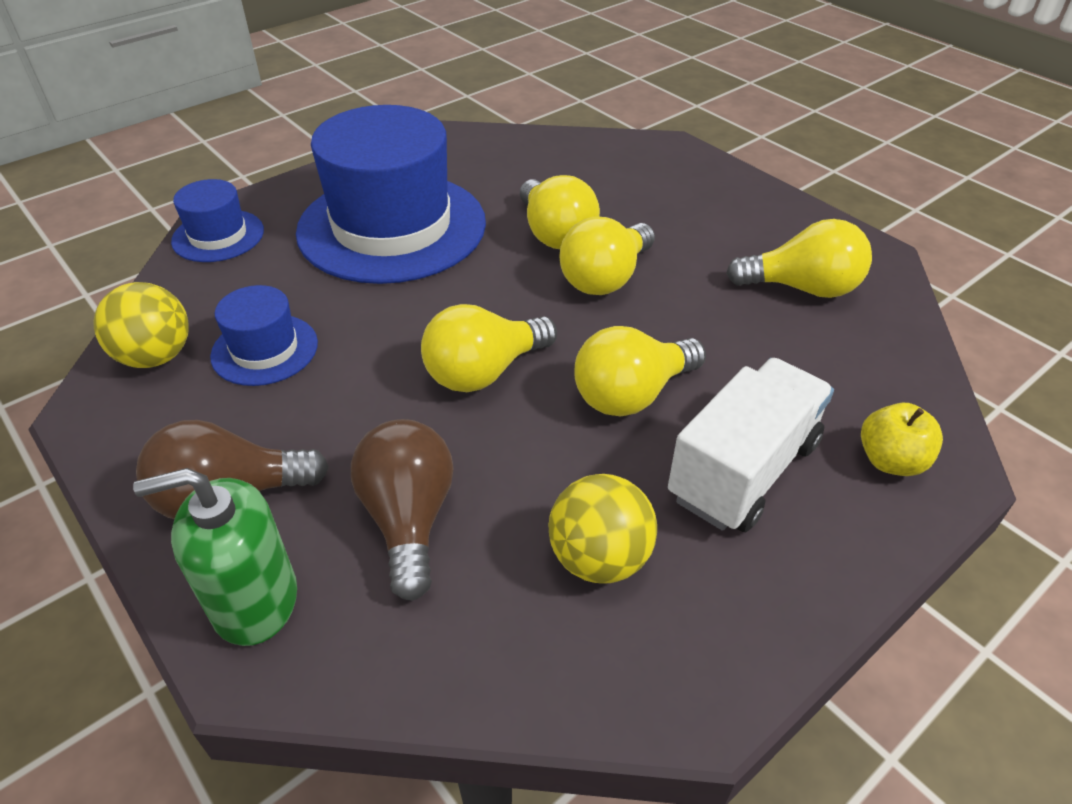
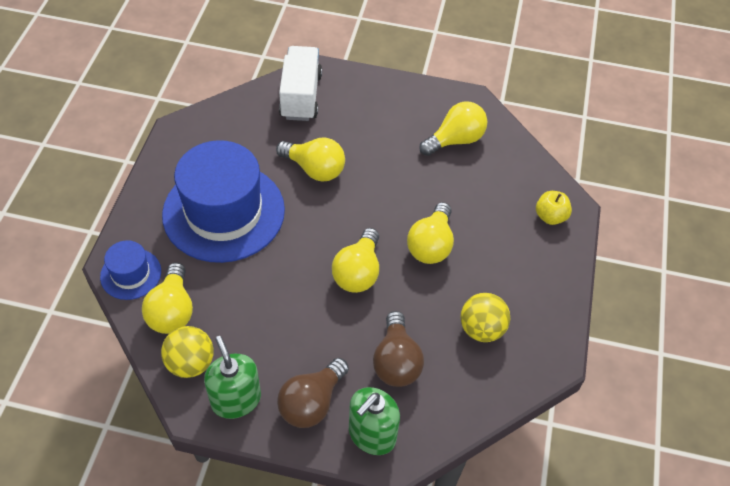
camera: 40 degrees left, 10 degrees up
blue hat [210,285,318,386] -> none
brown light bulb [351,419,454,601] -> brown light bulb turned 135 degrees counterclockwise [373,311,424,387]
yellow light bulb [560,217,655,295] -> yellow light bulb moved to [142,262,193,334]
white truck [668,358,834,532] -> white truck moved to [279,46,322,121]
none -> green soap dispenser [204,336,261,419]

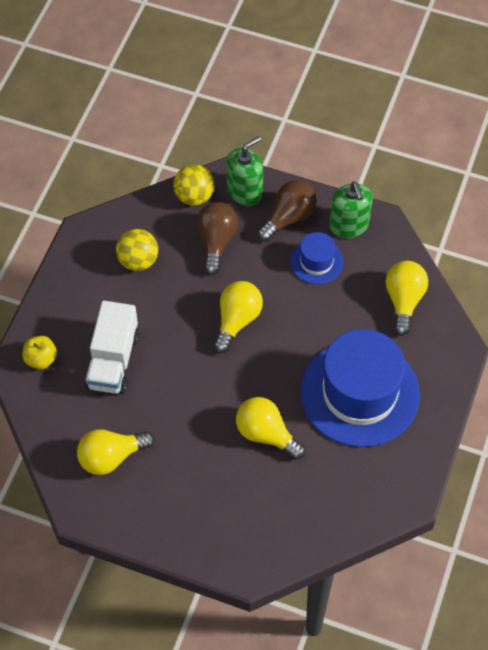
camera: 170 degrees left, 5 degrees up
blue hat [100,240,161,300] -> blue hat moved to [290,232,343,284]
yellow ball [161,326,214,378] -> yellow ball moved to [173,164,215,206]
white truck [279,46,322,121] -> white truck moved to [85,301,139,394]
yellow light bulb [407,202,454,264] -> none

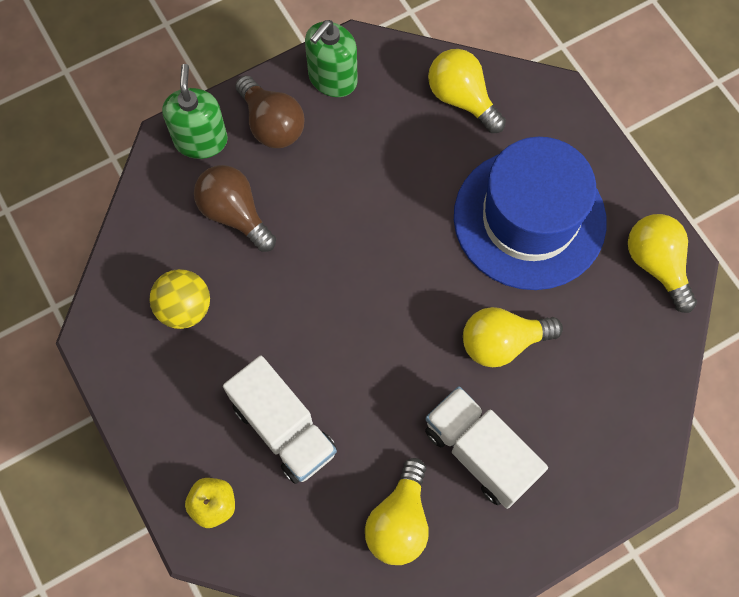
camera: 50 degrees left, 10 degrees up
yellow ball [173,164,215,206] -> none
yellow light bulb [213,281,263,353] -> yellow light bulb moved to [628,214,697,313]
brown light bulb [257,180,317,242] -> brown light bulb turned 150 degrees clockwise [235,75,305,148]
blue hat [290,232,343,284] -> none
green soap dispenser [329,181,373,238] -> green soap dispenser turned 105 degrees clockwise [305,20,358,97]
none -> white truck [425,386,548,509]

